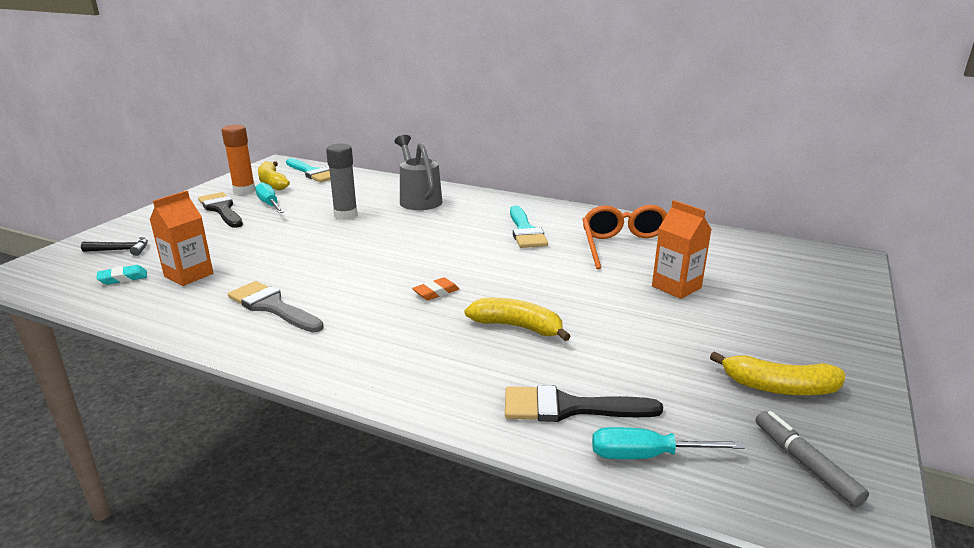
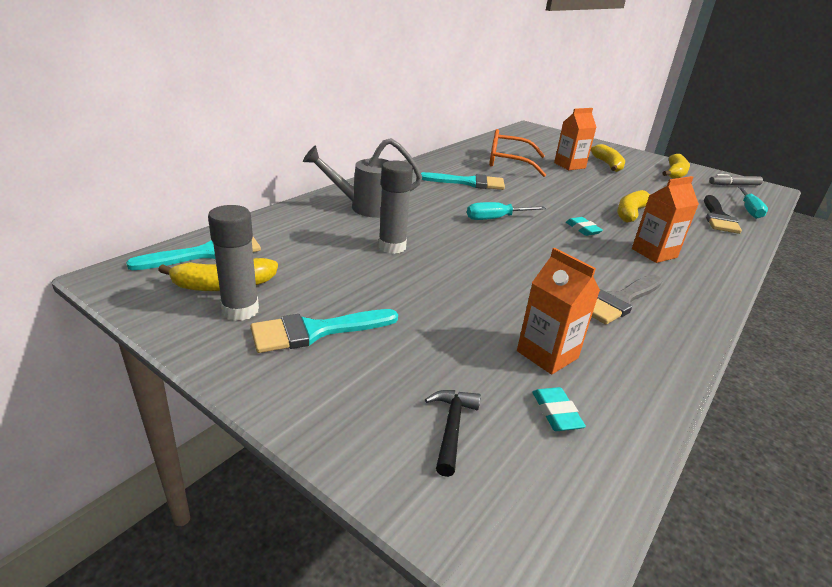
camera: 80 degrees left, 5 degrees up
black brush [198,192,243,228] -> turquoise brush [251,309,398,353]
orange glue stick [221,125,255,195] -> grey glue stick [208,205,259,321]
turquoise screwdriver [255,182,284,213] -> turquoise screwdriver moved to [467,202,546,220]
orange eraser [412,277,459,300] -> turquoise eraser [566,217,603,236]
none -> yellow banana [591,144,625,172]
none -> orange carton [632,176,699,263]

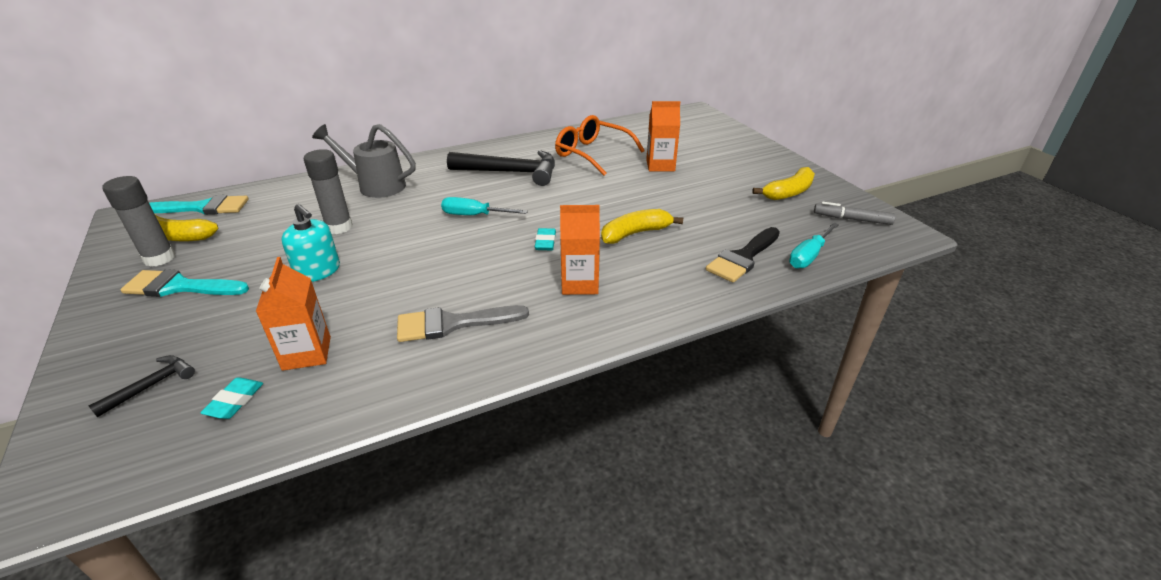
camera: 30 degrees right, 5 degrees up
turquoise brush [421,172,505,190] -> black hammer [447,150,555,186]
yellow banana [591,144,625,172] -> none
none -> turquoise soap dispenser [281,204,340,282]

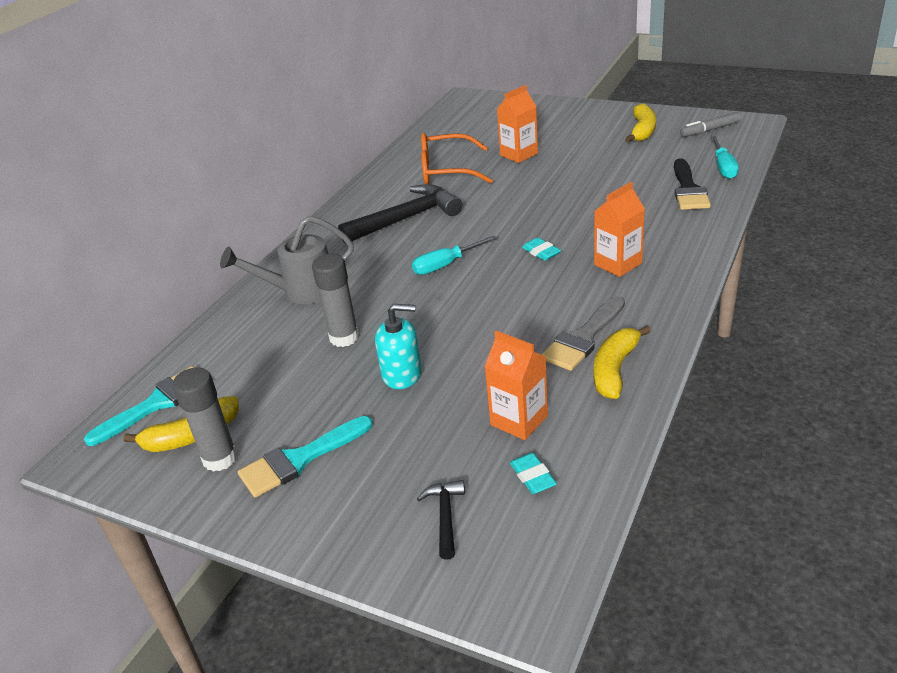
camera: 35 degrees left, 0 degrees up
yellow banana [601,209,683,244] -> yellow banana moved to [594,326,651,399]

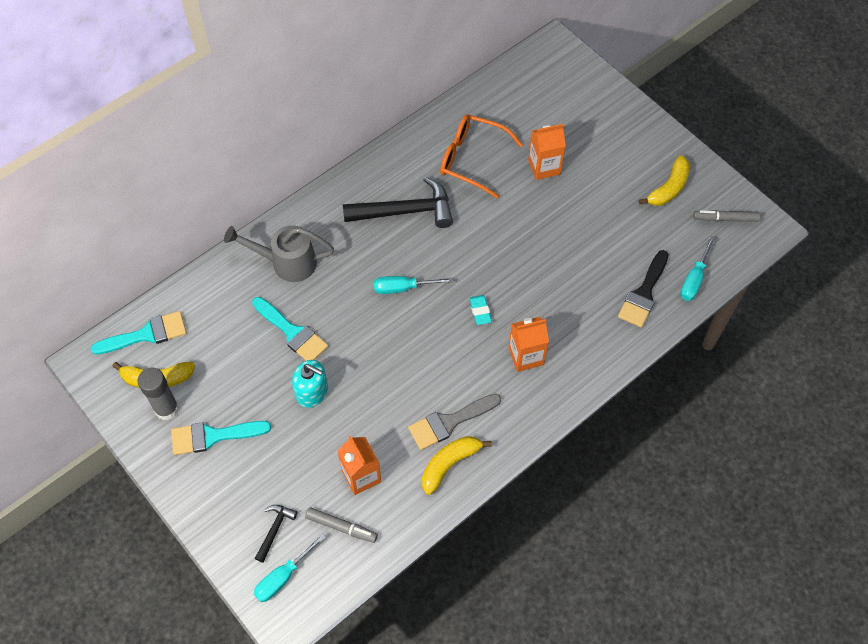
camera: 20 degrees right, 25 degrees up
grey glue stick [312,254,359,347] -> turquoise brush [252,297,328,361]
turquoise eraser [510,453,557,494] -> grey marker [305,507,378,543]
none -> turquoise screwdriver [254,533,326,602]

